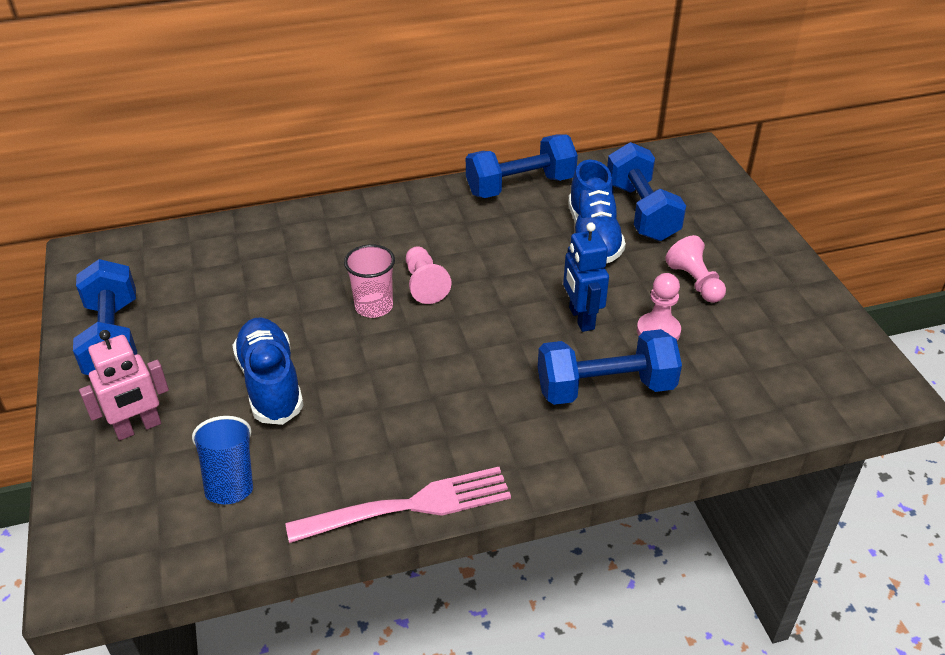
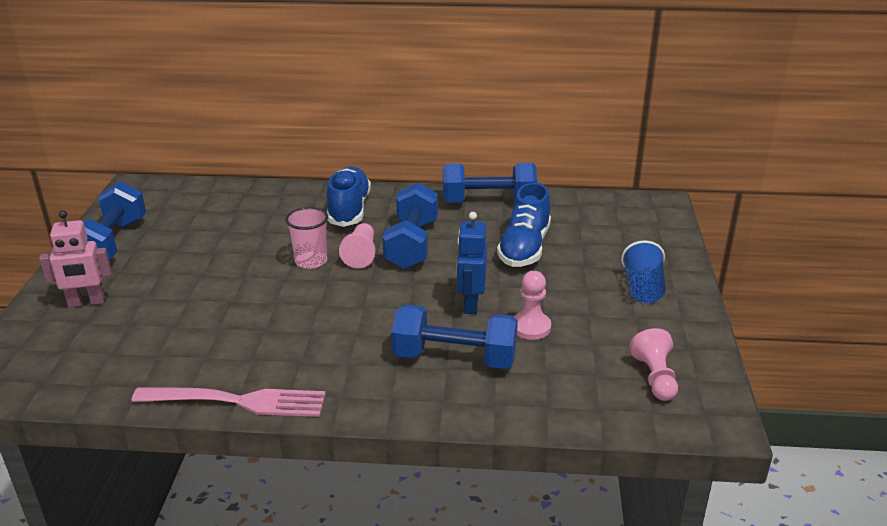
camera: 20 degrees right, 10 degrees down
blue cup [192,416,253,504] -> blue cup moved to [621,241,666,303]
blue shoe [233,318,304,425] -> blue shoe moved to [327,167,371,227]
blue dumbbell [607,142,686,241] -> blue dumbbell moved to [383,183,438,269]
pink pawn [665,235,726,303] -> pink pawn moved to [629,328,678,401]

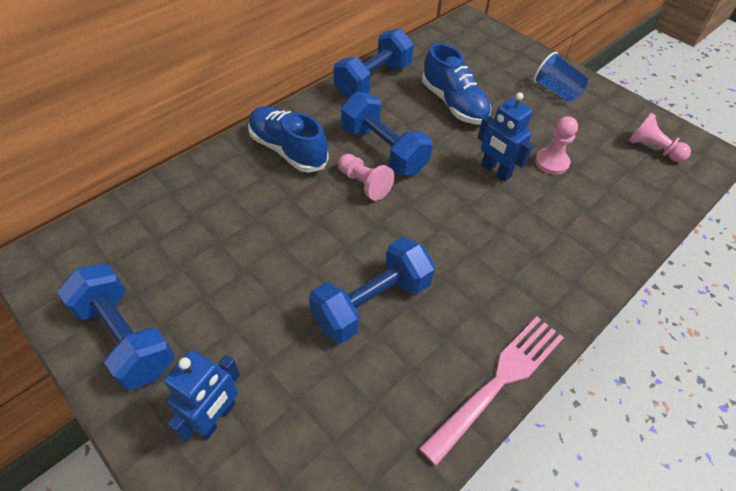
camera: 50 degrees left, 20 degrees up
pink robot [39,210,112,307] -> blue robot [164,350,240,442]
pink cup [285,207,328,269] -> none
blue dumbbell [391,304,518,369] -> blue dumbbell moved to [309,237,435,343]

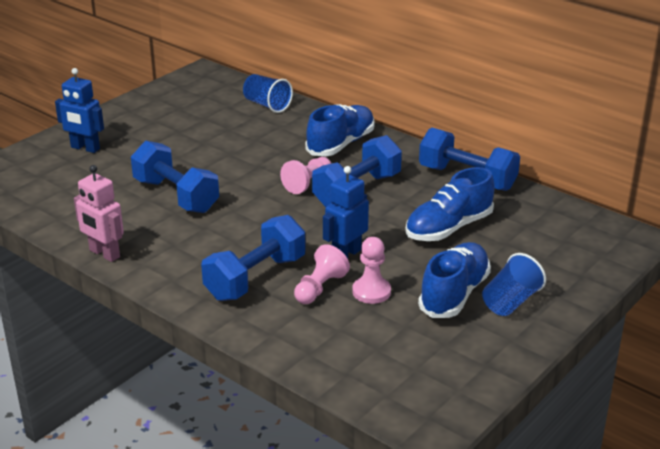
camera: 85 degrees right, 20 degrees down
blue dumbbell [57,263,175,390] -> blue dumbbell moved to [201,215,306,301]
pink fork [419,317,564,466] -> pink robot [74,165,124,262]
pink pawn [628,113,691,162] -> pink pawn moved to [294,244,350,304]
none -> blue cup [243,74,293,113]
none -> blue shoe [418,242,491,318]

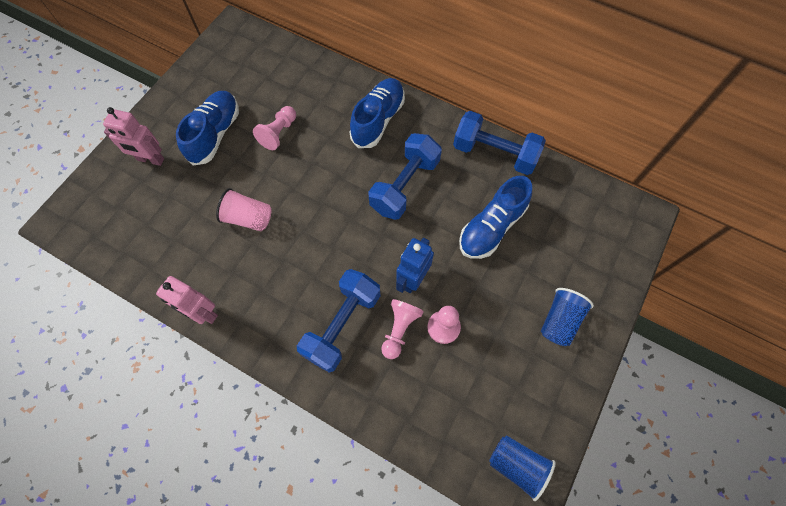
camera: 10 degrees left, 35 degrees up
blue robot [55,68,104,153] -> pink robot [103,107,164,166]
blue dumbbell [131,141,219,213] -> pink cup [216,188,271,231]
blue cup [243,74,293,113] -> blue cup moved to [489,435,556,501]
pink pawn [280,157,332,194] -> pink pawn moved to [253,106,296,150]
blue shoe [418,242,491,318] -> blue shoe moved to [176,91,239,166]

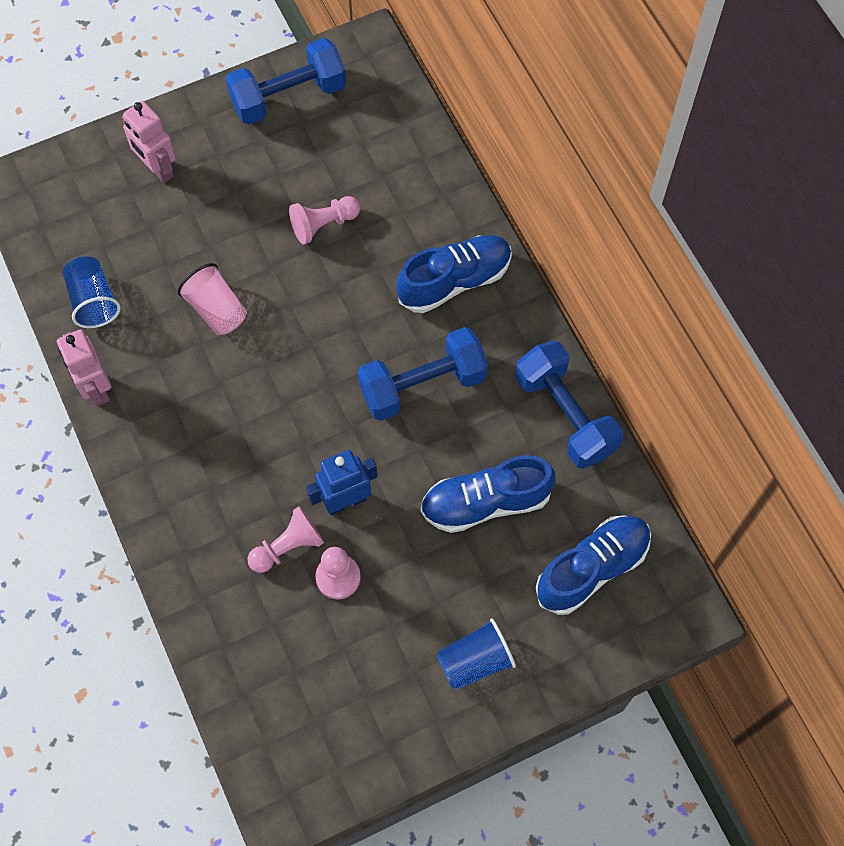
camera: 35 degrees right, 0 degrees up
blue shoe [176,91,239,166] -> blue shoe moved to [535,515,651,615]
blue dumbbell [297,269,381,373] -> blue dumbbell moved to [226,38,346,124]
blue cup [489,435,556,501] -> blue cup moved to [63,257,121,328]

